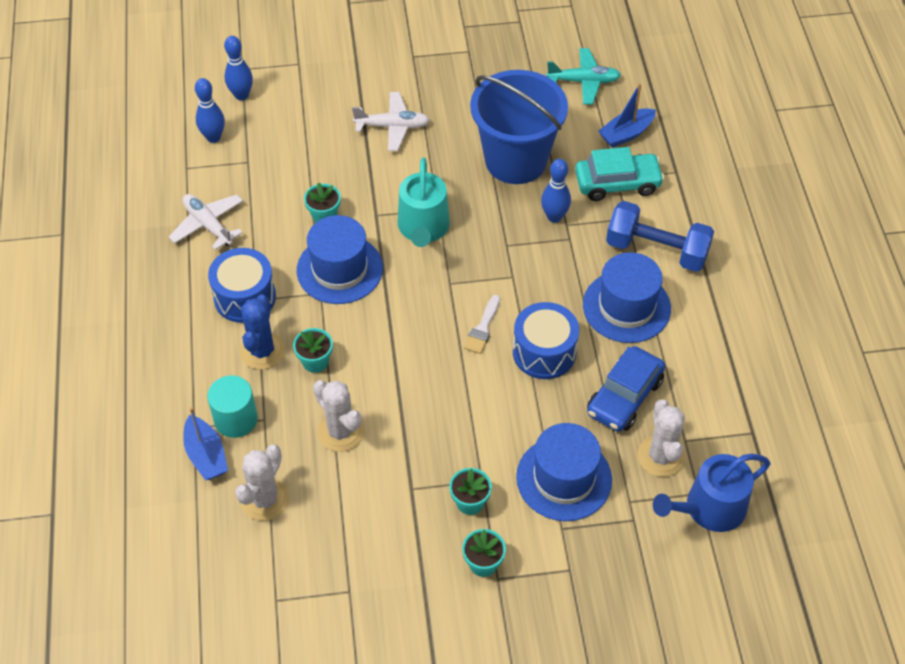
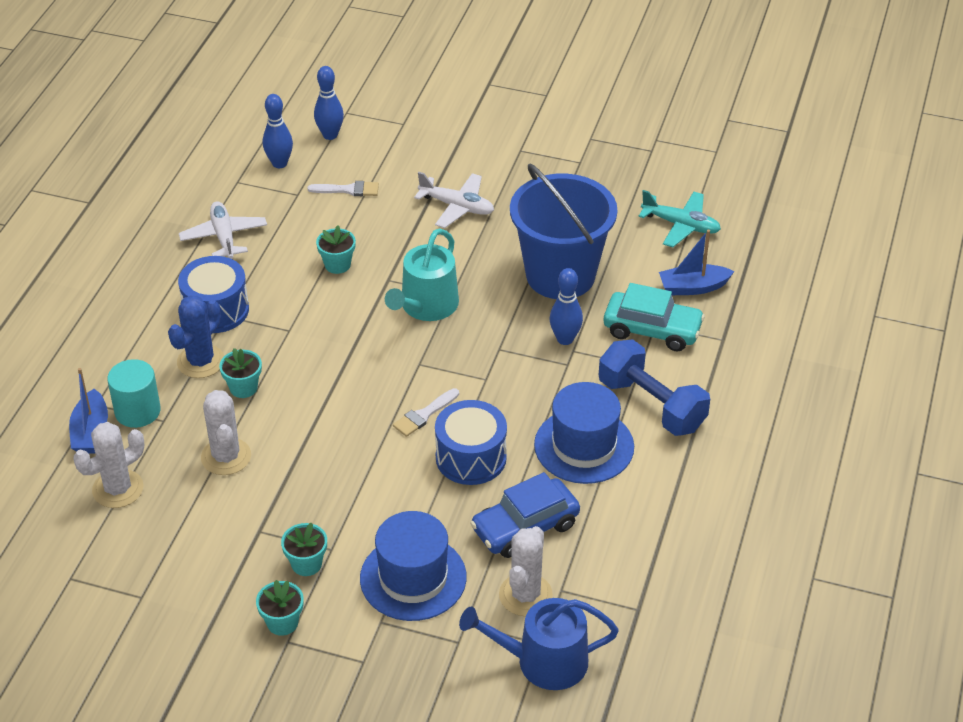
camera: 25 degrees right, 10 degrees down
blue hat [297,215,383,304] -> none
none -> white brush [308,181,379,196]

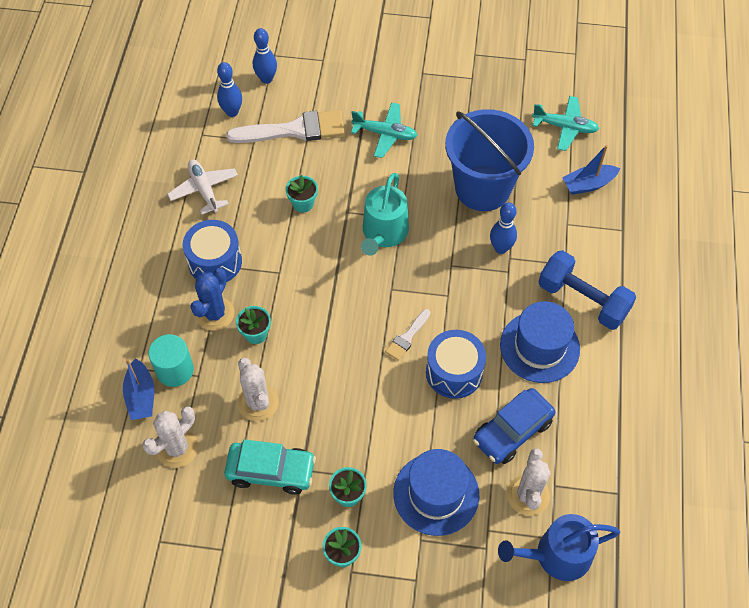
camera: 10 degrees left, 15 degrees up
white brush [308,181,379,196] -> white brush [226,110,345,143], size x2.03
white plane [414,172,494,228] -> turquoise plane [351,102,418,158]
turquoise car [604,283,705,351] -> turquoise car moved to [224,439,316,495]

